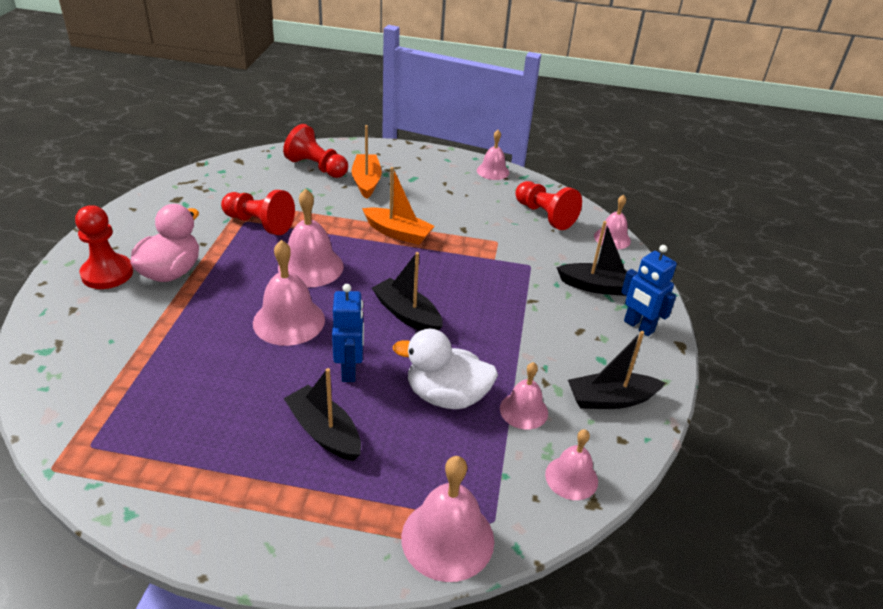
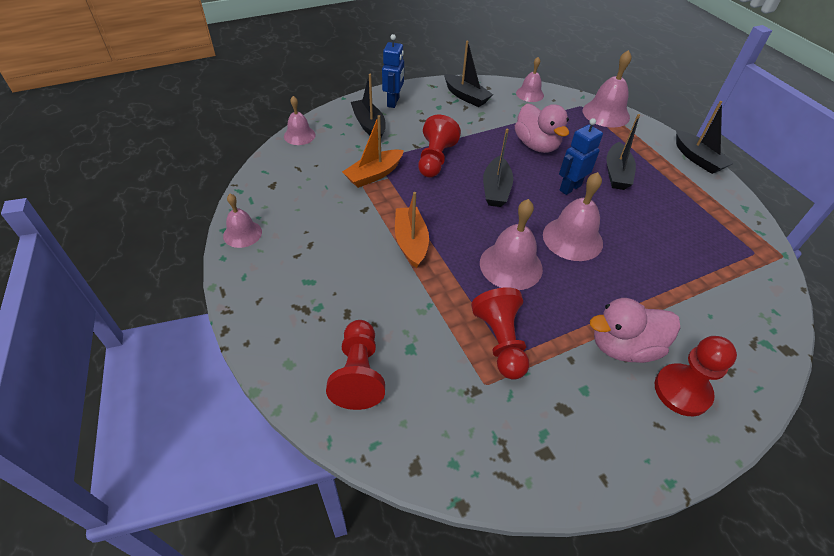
camera: 125 degrees left, 10 degrees up
orange boat [352,125,382,199] -> orange boat moved to [342,115,404,188]
white duck [393,329,498,409] -> pink duck [515,103,569,153]
pink bell [500,362,548,430] -> none
red pawn [515,181,582,230] -> red pawn moved to [418,115,461,178]
none -> black boat [676,101,734,174]

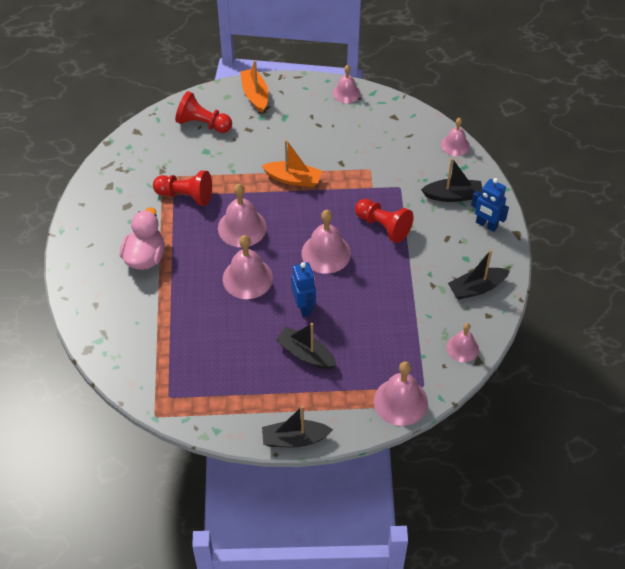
camera: 115 degrees right, 5 degrees up
orange boat [342,115,404,188] -> orange boat moved to [240,60,269,113]
black boat [483,128,513,207] -> pink bell [301,210,351,274]
pink duck [515,103,569,153] -> none
red pawn [655,336,737,416] -> none

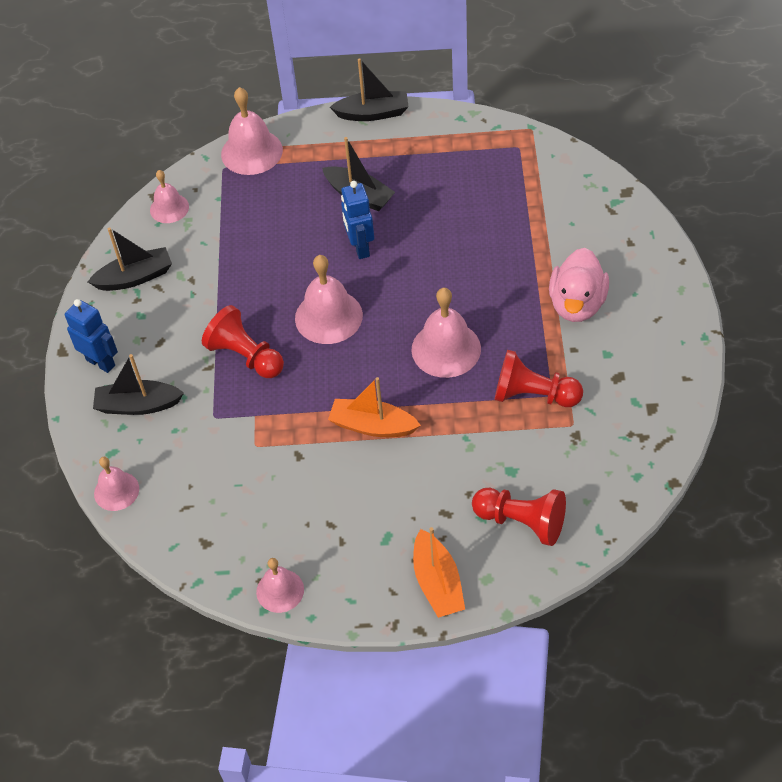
camera: 175 degrees left, 0 degrees up
pink bell [223,235,273,299] -> none

